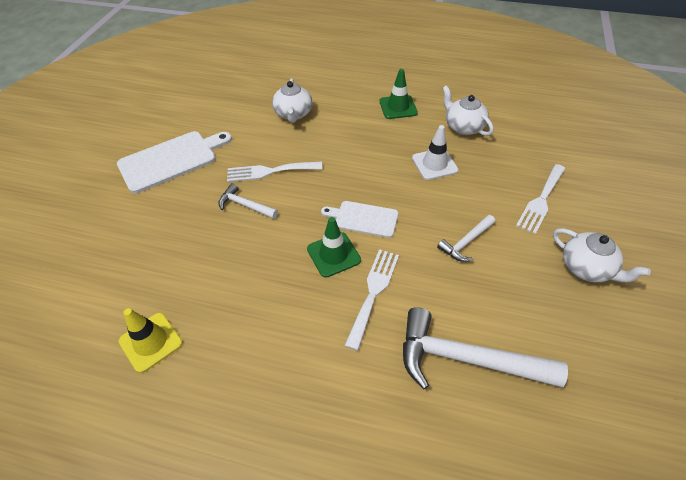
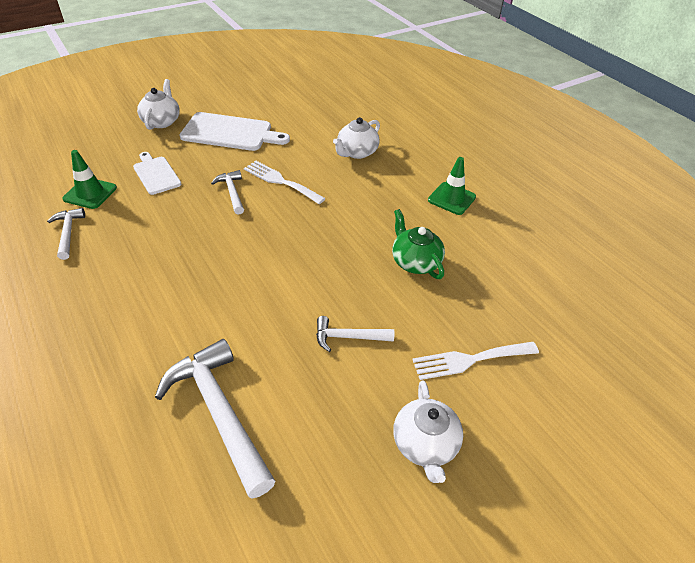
camera: 40 degrees right, 5 degrees down
yellow traffic cone [119,308,183,373] -> white hammer [47,208,85,260]
green traffic cone [307,217,361,278] -> green traffic cone moved to [62,150,117,209]
white cutting board [321,201,398,238] -> white cutting board moved to [133,152,181,195]
white fork [345,249,399,351] -> none
white traffic cone [412,125,459,180] -> green teapot [392,209,445,279]
white teapot [442,85,494,136] -> white teapot moved to [137,79,180,130]

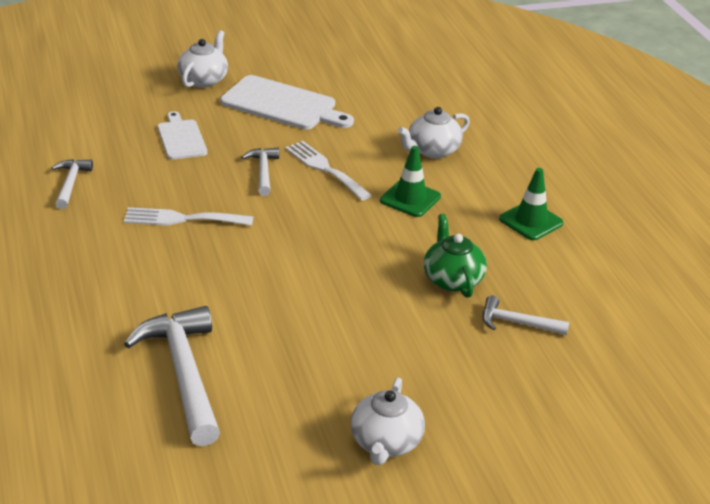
camera: 15 degrees right, 10 degrees down
green traffic cone [62,150,117,209] -> green traffic cone moved to [380,146,441,217]
white hammer [316,316,394,352] -> white hammer moved to [482,296,569,335]
white fork [412,342,539,380] -> white fork moved to [124,207,253,226]

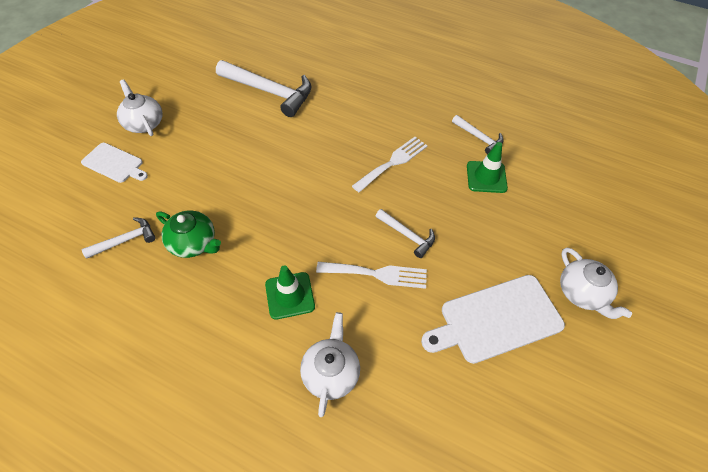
camera: 135 degrees right, 20 degrees up
white cutting board [157,111,207,160] -> white cutting board moved to [81,143,148,183]
green traffic cone [499,168,564,240] -> green traffic cone moved to [467,142,508,193]

